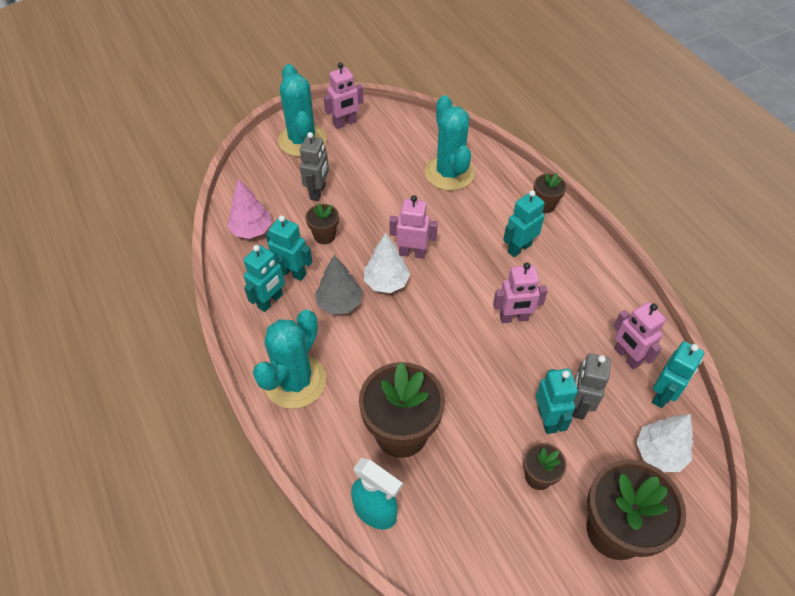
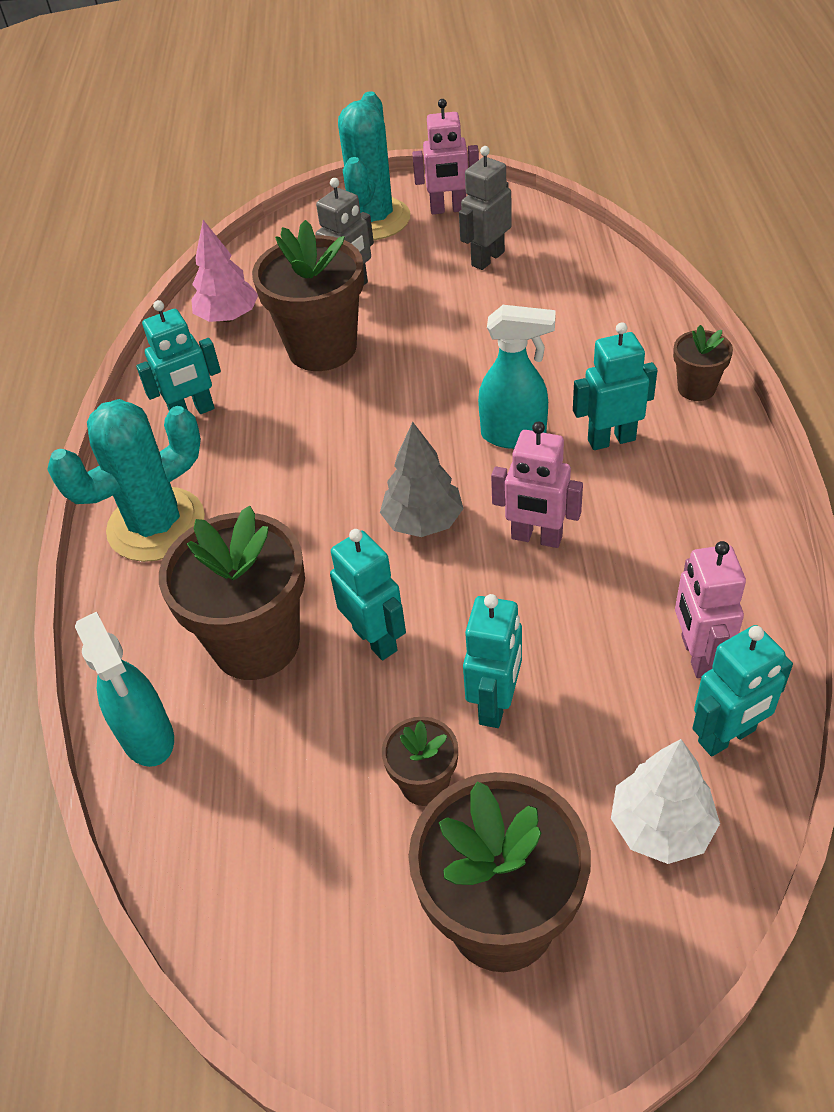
camera: 30 degrees right, 5 degrees down
turquoise robot [266,215,312,281] -> turquoise robot moved to [330,529,406,660]
brown flower pot [306,203,339,244] -> brown flower pot [252,220,364,371], size x2.02
grey tree [315,255,362,314] -> grey tree moved to [380,422,464,537]
white tree [364,233,410,293] -> none
pink robot [389,195,438,259] -> none
turquoise cactus [425,95,475,191] -> none
grey robot [573,353,611,420] -> grey robot moved to [459,146,512,270]
none -> turquoise spray bottle [478,305,556,449]

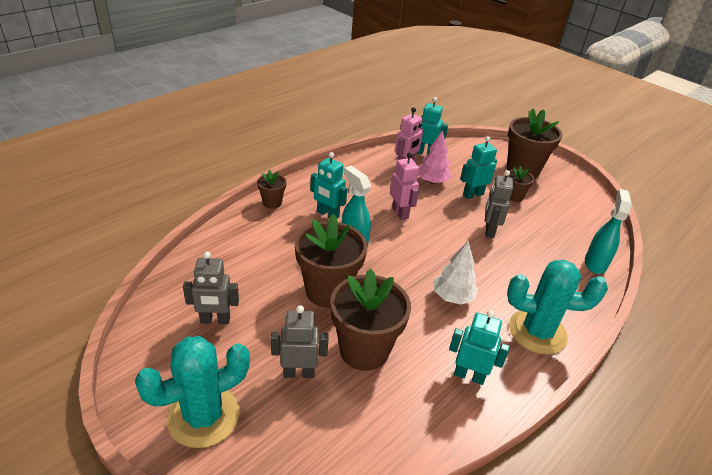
camera: 140 degrees left, 10 degrees down
brown flower pot [159,506,305,680] -> brown flower pot moved to [295,214,367,308]
pink tree [191,220,258,322] -> pink tree moved to [418,130,452,184]
turquoise robot [330,529,406,660] -> grey robot [485,170,513,238]
grey tree [380,422,464,537] -> none
pink robot [412,99,479,214] -> none
white tree [611,739,720,864] -> white tree moved to [434,241,478,305]

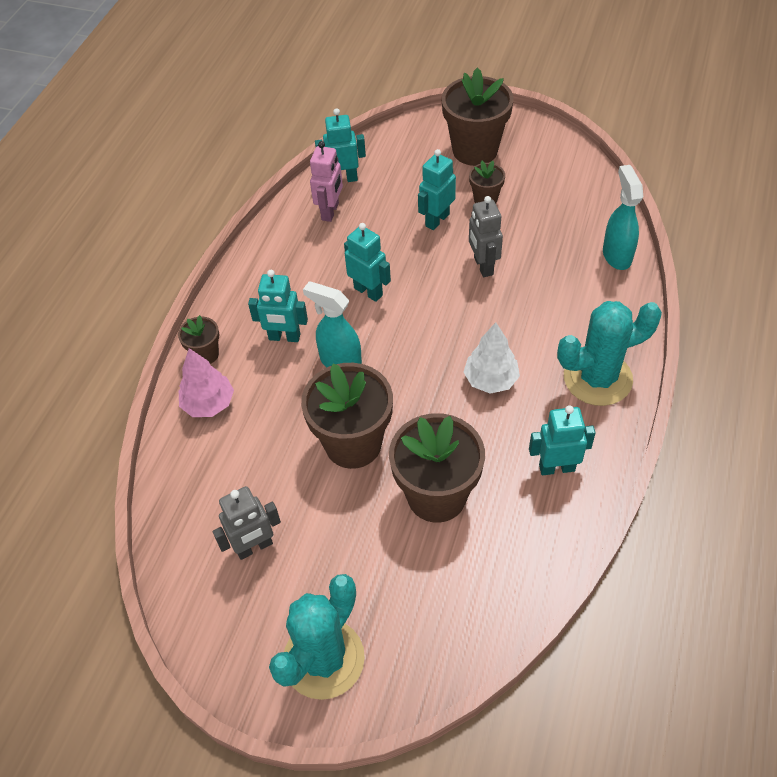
camera: 20 degrees left, 15 degrees up
grey robot [271,305,328,378] -> none
pink robot [390,152,419,220] -> turquoise robot [344,223,391,302]
pink tree [418,130,452,184] -> pink tree moved to [179,348,234,417]

